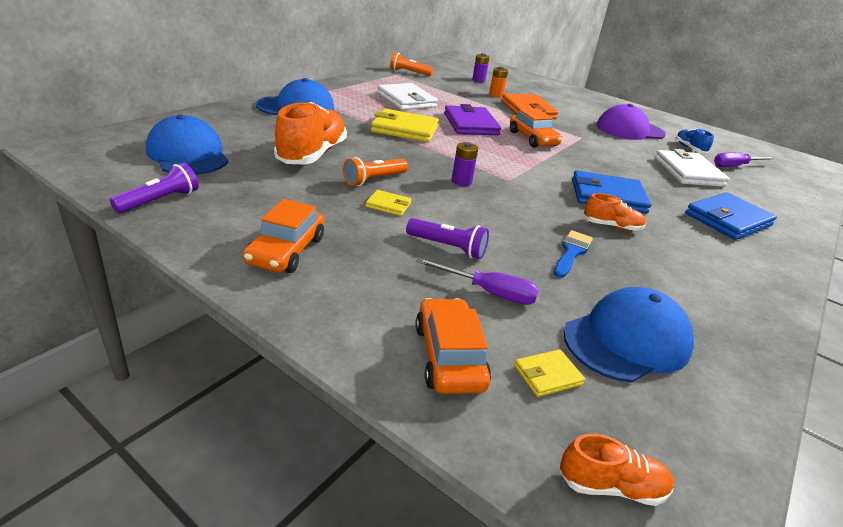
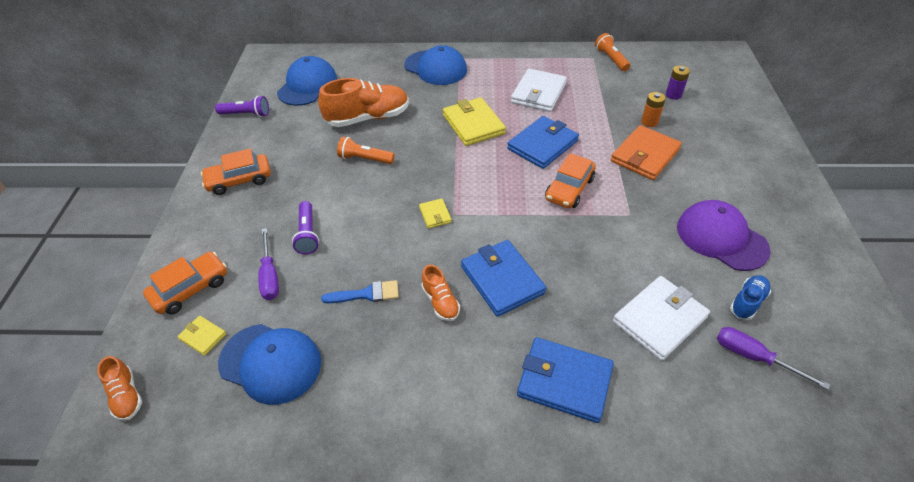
camera: 60 degrees right, 15 degrees up
yellow wallet [366,190,412,216] -> yellow wallet moved to [419,198,452,228]
purple wallet [444,104,501,135] -> blue wallet [507,116,579,169]
purple battery [452,142,478,186] -> none

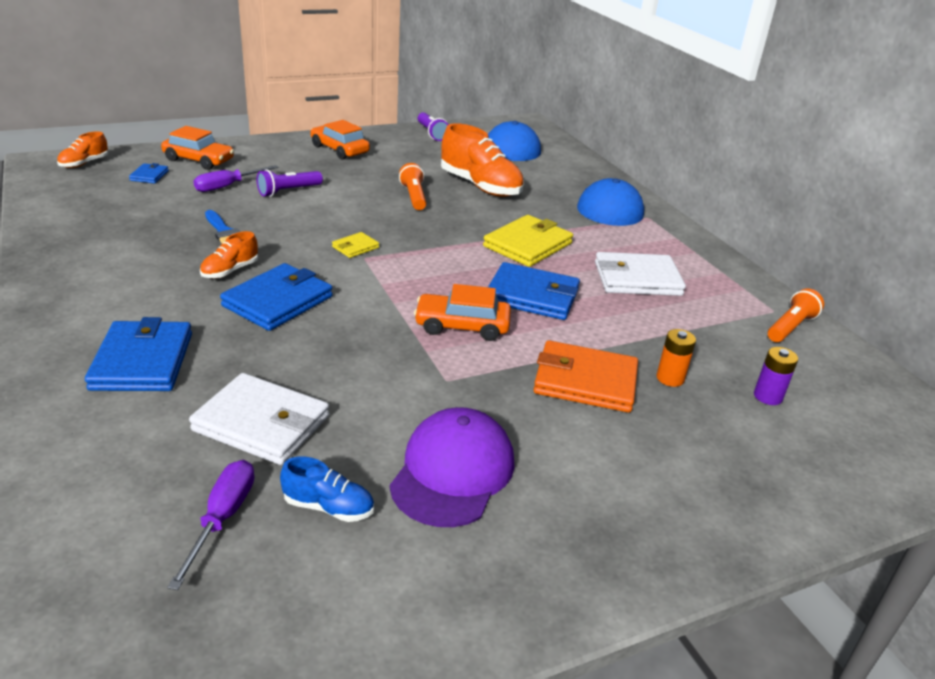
camera: 60 degrees right, 15 degrees down
yellow wallet [177,316,226,356] -> blue wallet [129,163,169,184]
blue cap [218,324,321,405] -> none

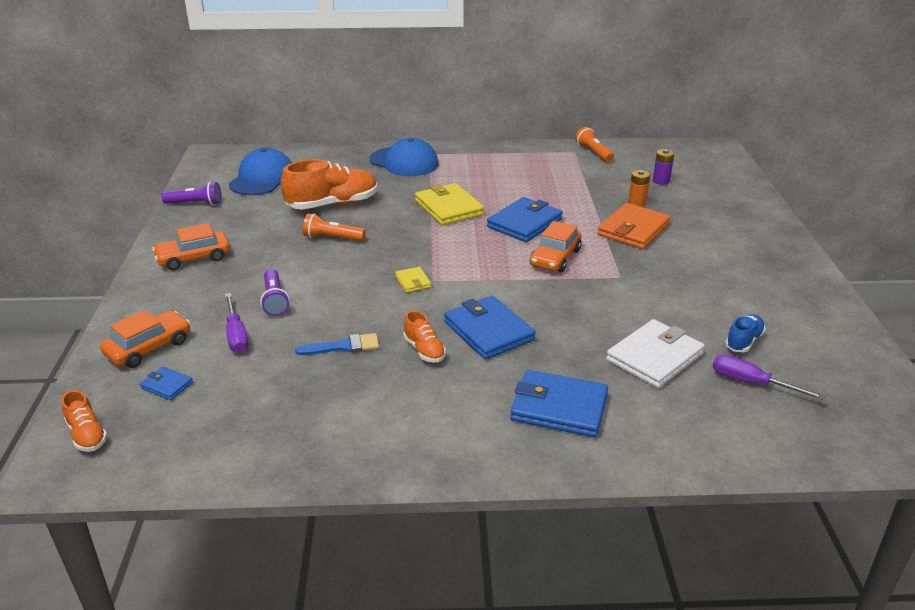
camera: 65 degrees left, 0 degrees up
purple cap [389,407,514,527] -> none
white wallet [595,252,686,296] -> none

